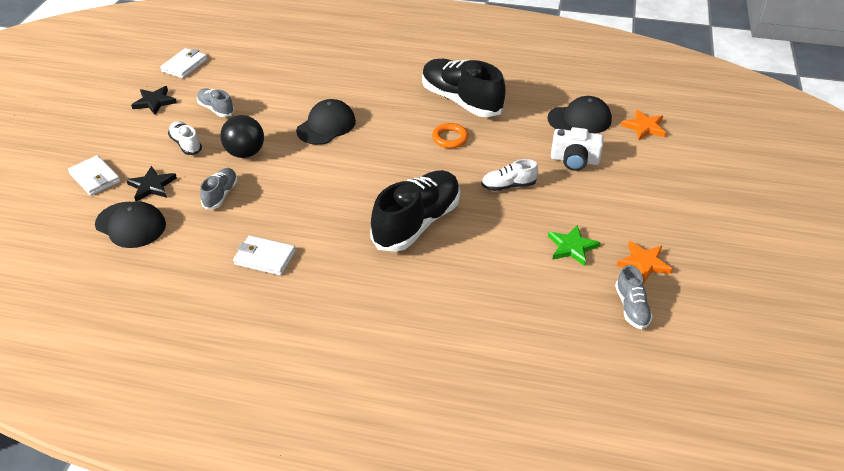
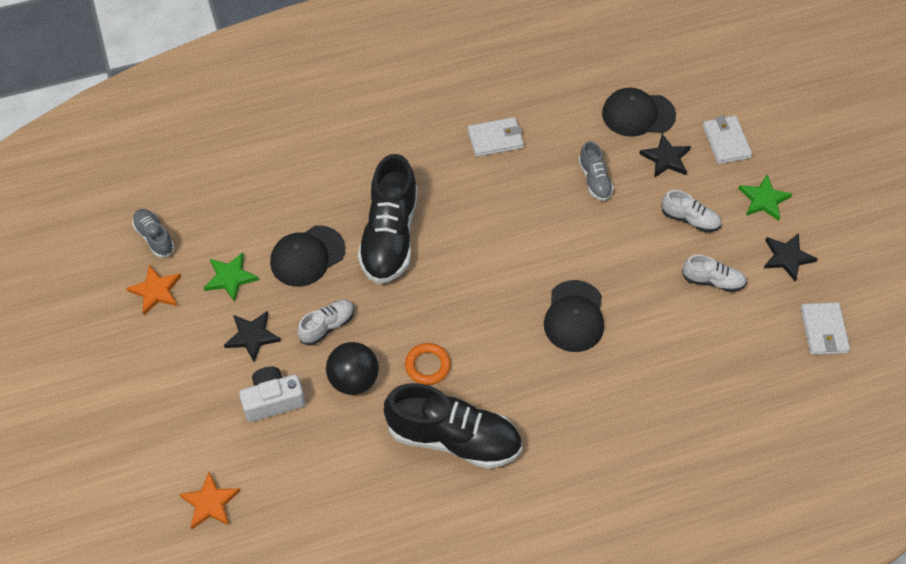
camera: 150 degrees right, 15 degrees up
white wallet [68,155,120,196] -> white wallet turned 60 degrees clockwise [703,115,752,164]
grey shoe [197,89,234,117] -> white shoe [682,255,747,292]
black ball [220,115,264,158] -> black ball moved to [326,342,379,395]
black cap [547,96,612,133] -> black cap moved to [270,226,345,287]
none -> black star [224,311,281,362]
none -> green star [738,175,792,221]

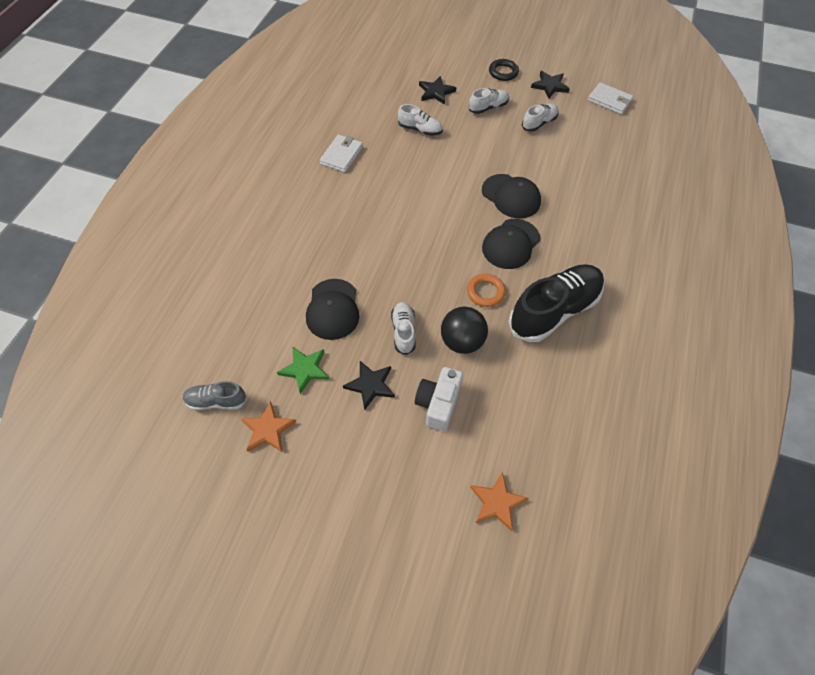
camera: 55 degrees left, 0 degrees up
black shoe [358,154,418,284] -> none
grey shoe [578,141,614,201] -> white shoe [398,104,443,136]
black cap [602,88,676,137] -> black cap moved to [482,219,540,269]
white wallet [703,115,752,164] -> none
green star [738,175,792,221] -> black ring [489,59,519,81]

